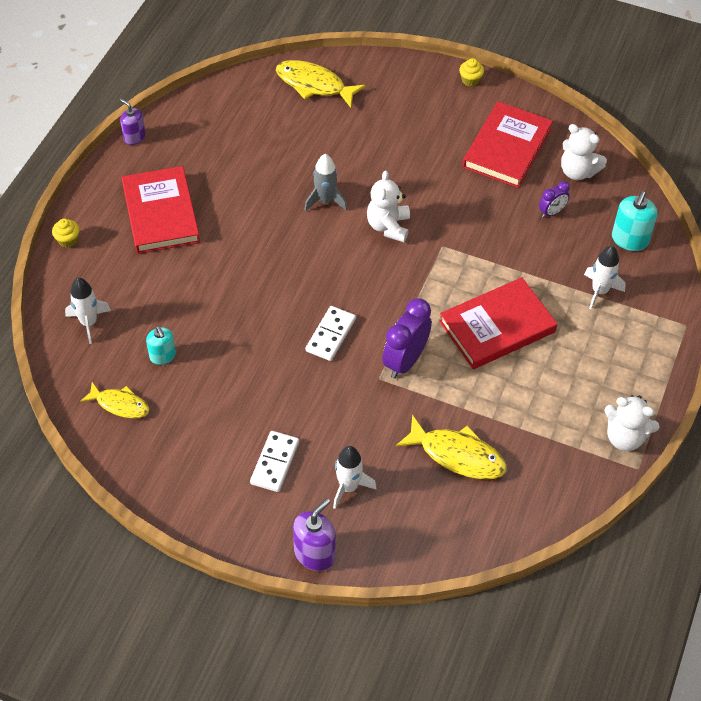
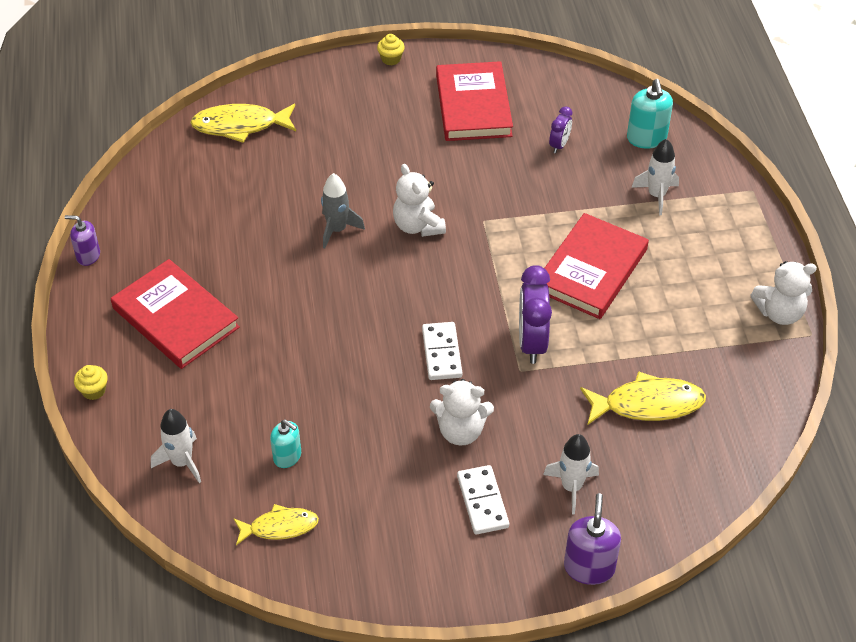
camera: 30 degrees left, 5 degrees down
white teddy bear [561,124,607,180] -> white teddy bear moved to [430,379,494,446]

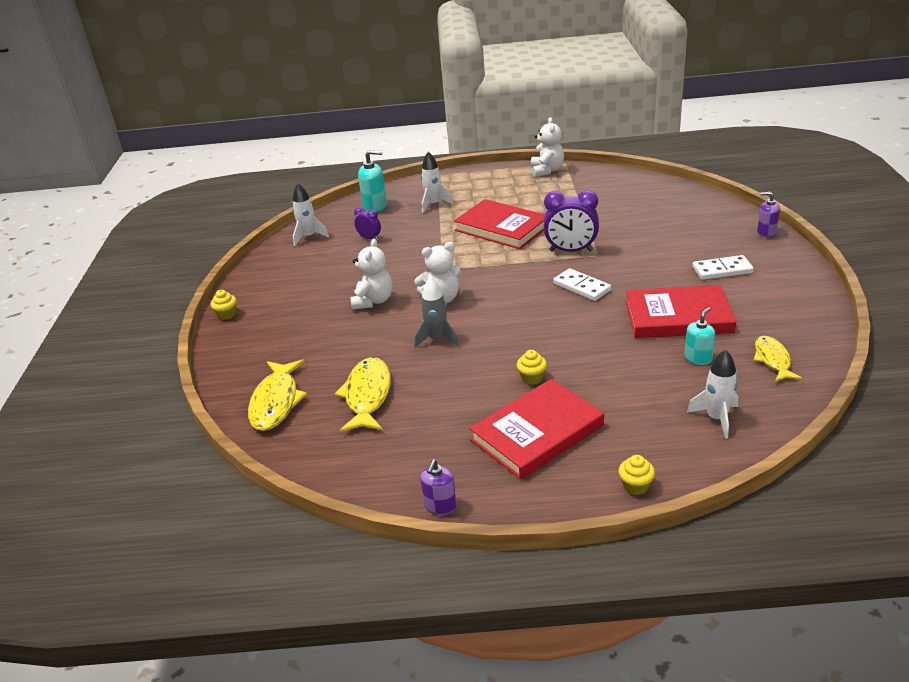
camera: 80 degrees left, 15 degrees down
white domino [422,322,462,380] -> white domino turned 45 degrees clockwise [553,268,611,301]
white teddy bear [430,379,494,446] -> white teddy bear moved to [351,238,392,310]
red book [436,61,513,141] -> red book moved to [626,285,736,338]
white rocket [543,434,599,515] -> white rocket moved to [293,183,329,246]
purple soap dispenser [564,493,621,585] -> purple soap dispenser [757,192,780,238], size x0.66
yellow fish [580,371,706,424] -> yellow fish moved to [334,357,391,432]
none -> yellow cupcake [517,350,547,384]

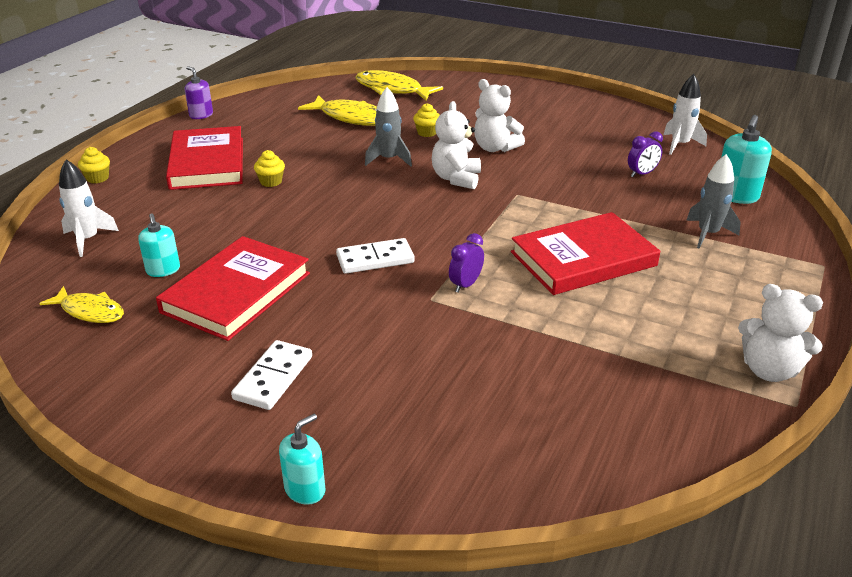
camera: 115 degrees right, 0 degrees up
yellow cupcake [211,290,237,320] -> yellow cupcake moved to [413,103,440,137]
white rocket [421,152,453,213] -> grey rocket [686,154,741,249]
purple clock [543,190,599,252] -> purple clock [449,233,484,293], size x0.54
purple soap dispenser [757,192,780,238] -> turquoise soap dispenser [279,414,325,505]

